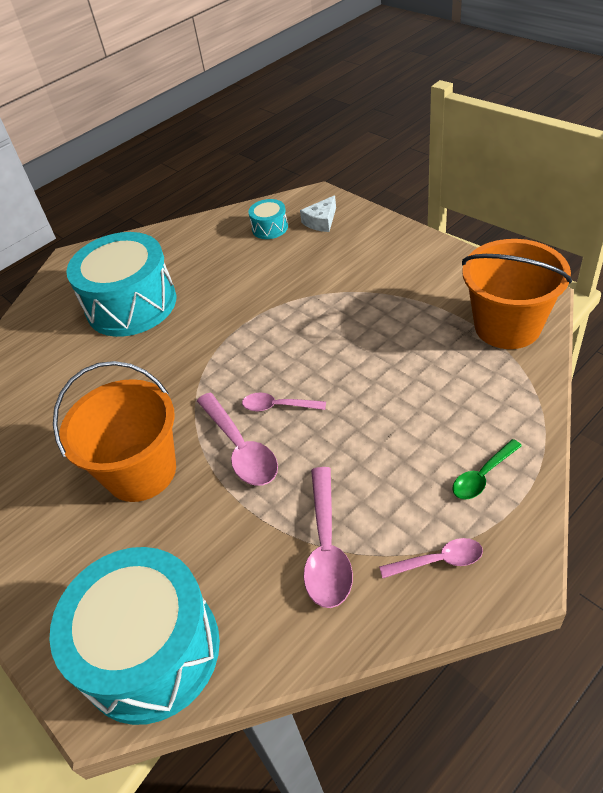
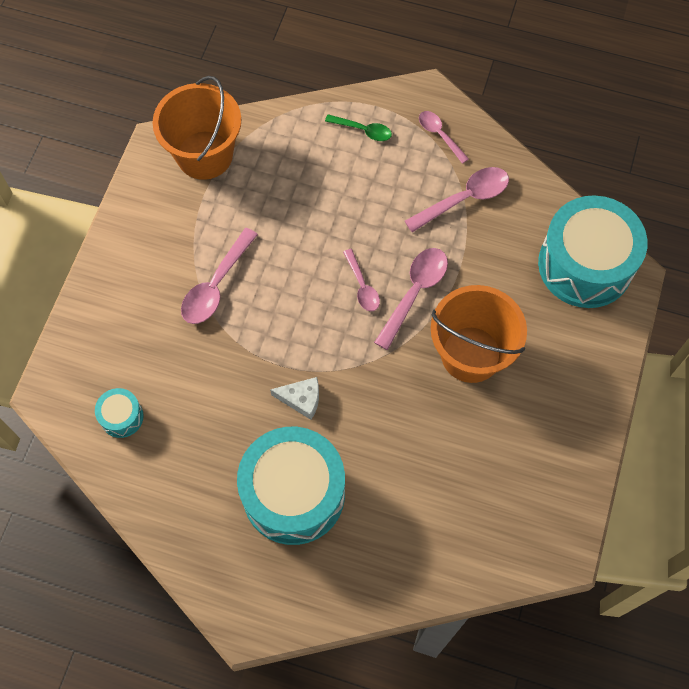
camera: 125 degrees left, 20 degrees up
white cheese [300,195,336,232] -> white cheese moved to [270,377,319,420]
none -> pink spoon [181,228,258,324]

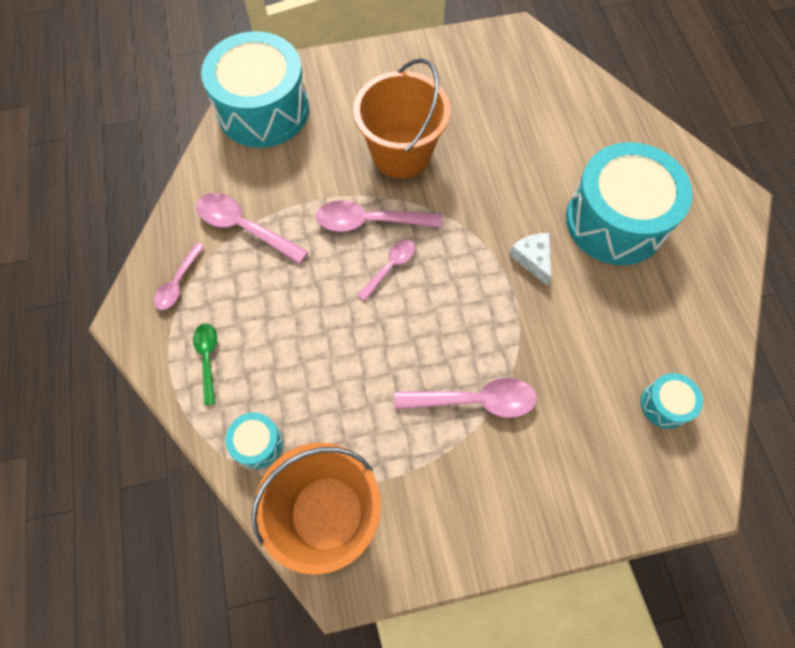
camera: 120 degrees left, 0 degrees up
none -> turquoise drum [225,412,283,469]

